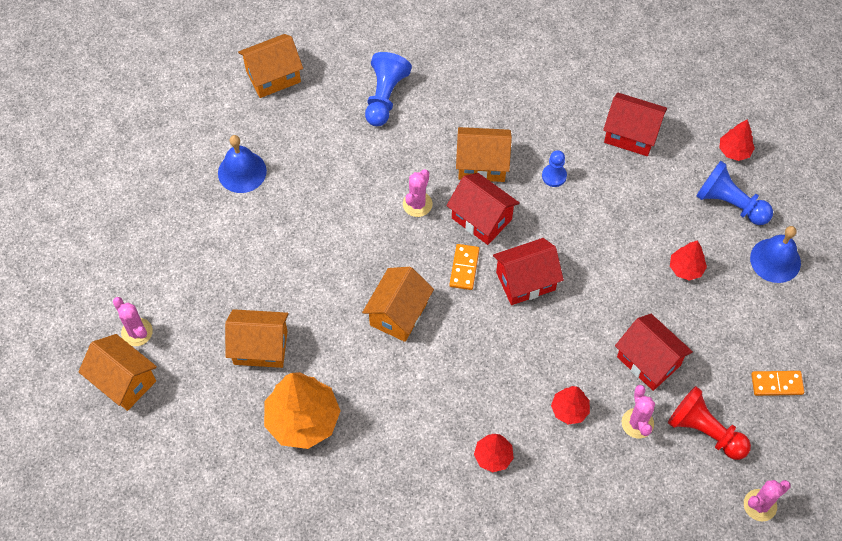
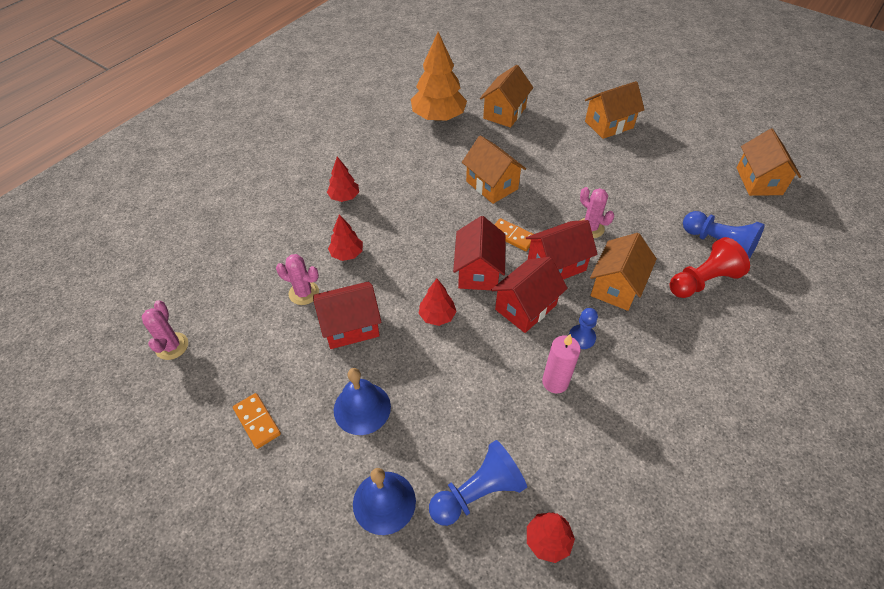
camera: 115 degrees right, 10 degrees down
orange house [78,334,157,411] -> orange house moved to [585,81,645,139]
pink cactus [113,297,153,346] -> none
blue bell [218,135,267,193] -> blue bell moved to [334,368,391,435]
red house [603,93,667,156] -> red house moved to [491,257,568,333]
red pawn [668,386,751,460] -> red pawn moved to [669,237,750,298]
red tree [670,240,707,281] -> red tree moved to [419,279,457,326]
orange domino [751,371,804,396] -> orange domino turned 60 degrees counterclockwise [233,393,281,449]
none -> pink candle [542,334,581,393]

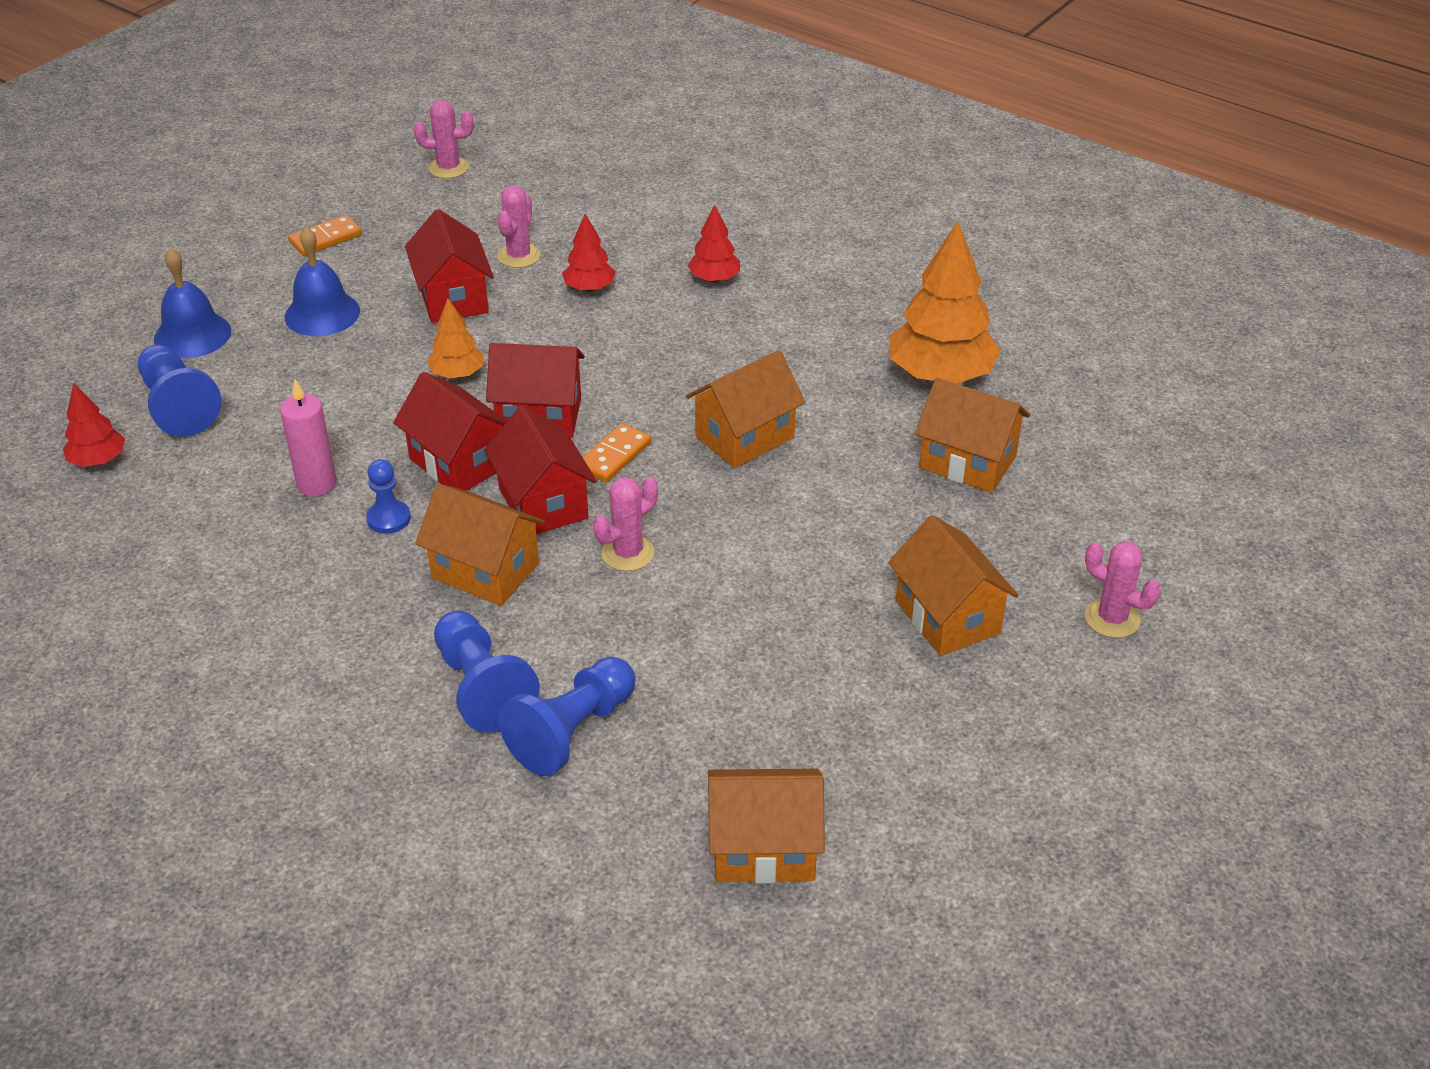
camera: 90 degrees right, 10 degrees down
red tree [419,279,457,326] -> orange tree [427,299,484,379]
red pawn [669,237,750,298] -> blue pawn [434,611,540,733]
none -> pink cactus [1085,541,1161,638]

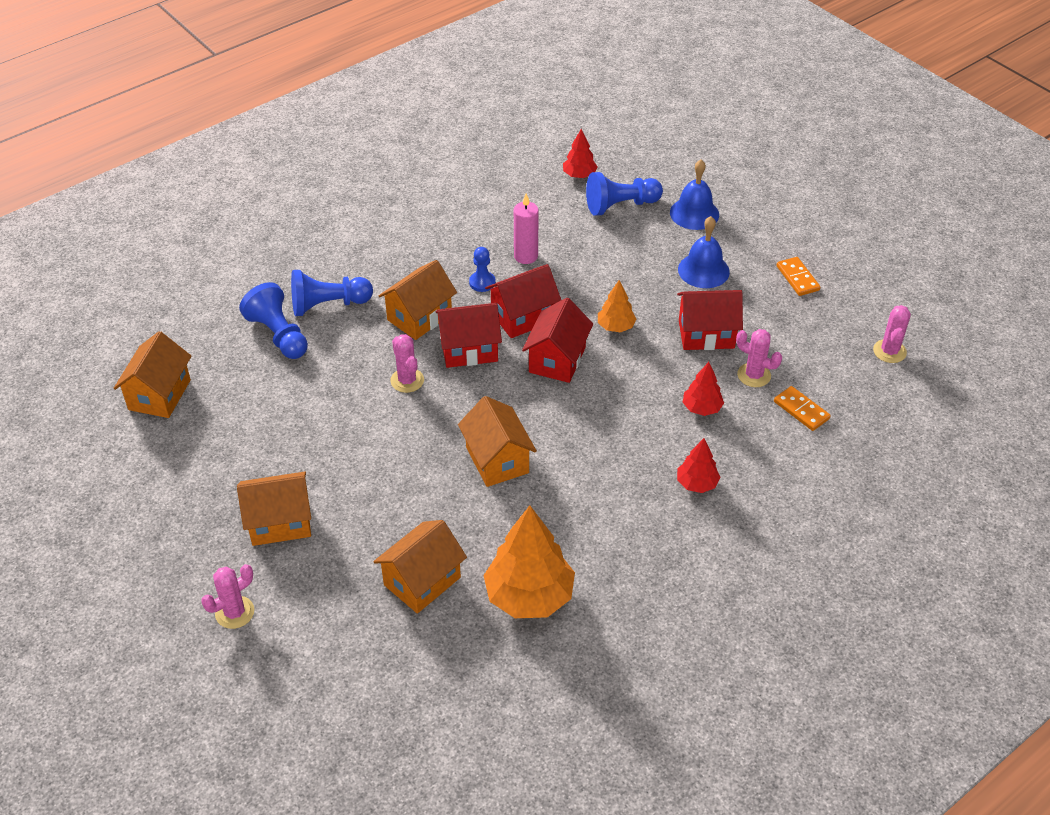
camera: 105 degrees right, 5 degrees up
orange domino [583,423,651,482] -> orange domino moved to [774,386,831,431]

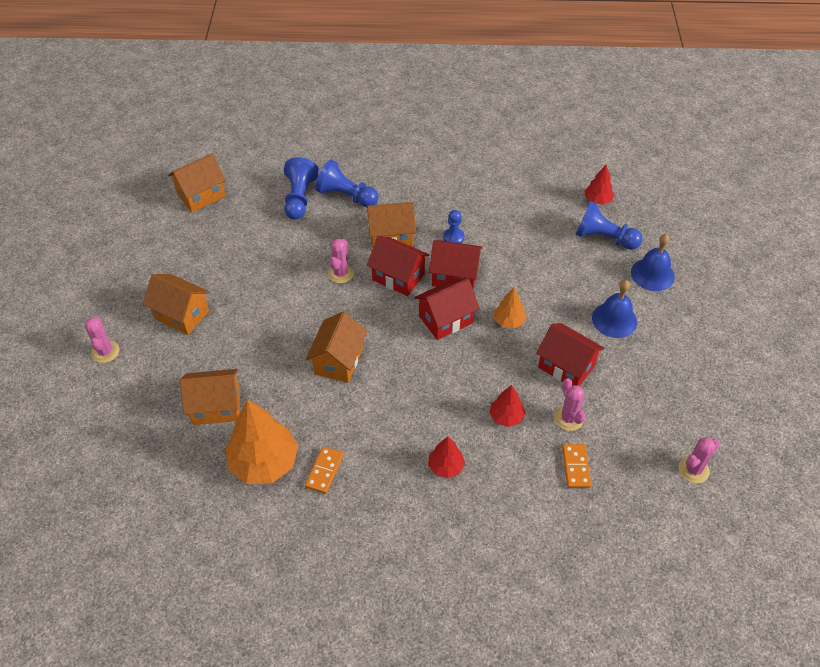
camera: 40 degrees right, 5 degrees up
pink cactus [201,564,254,629] -> pink cactus turned 75 degrees clockwise [84,316,120,363]
pink candle [514,193,539,264] -> none
orange domino [776,257,820,296] -> orange domino moved to [305,446,344,494]

